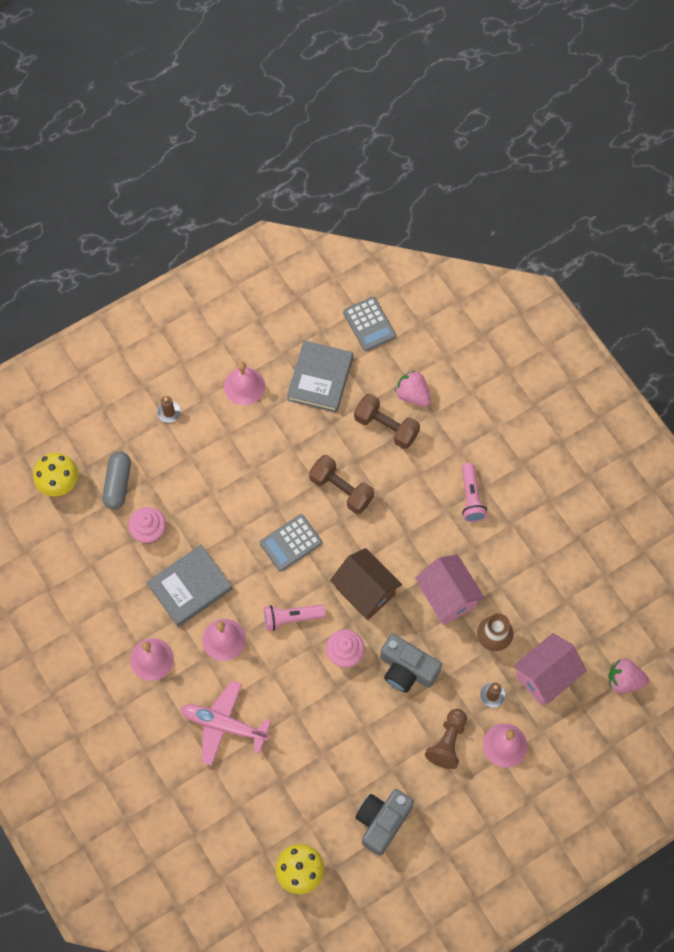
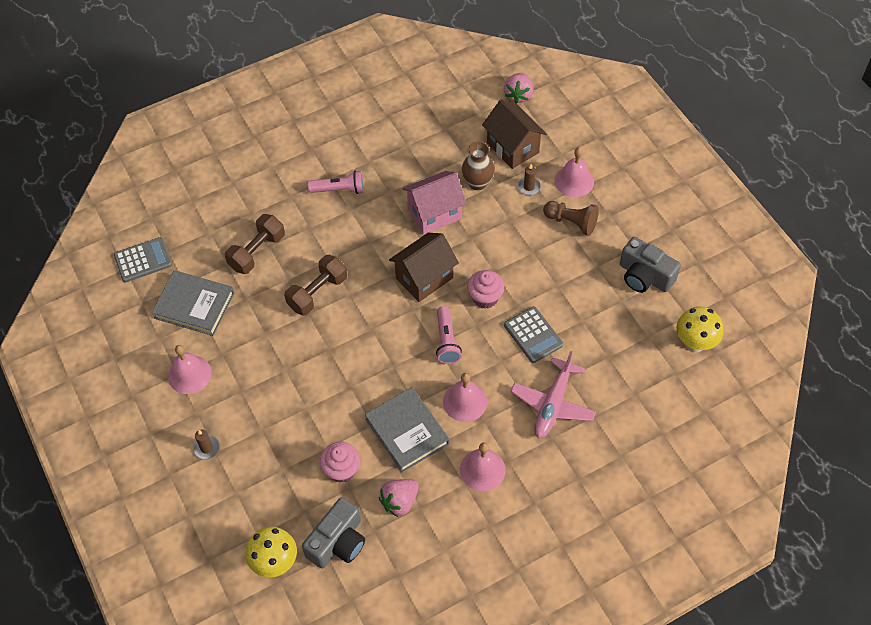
camera: 85 degrees left, 10 degrees down
grey capsule [102,451,131,510] -> none
grey calculator [260,514,322,571] -> grey calculator moved to [504,307,563,363]
grey camera [380,634,442,693] -> grey camera moved to [302,497,365,569]
pink strawberry [395,370,431,406] -> pink strawberry moved to [379,479,419,517]
pink house [513,633,587,705] -> brown house [482,99,547,169]

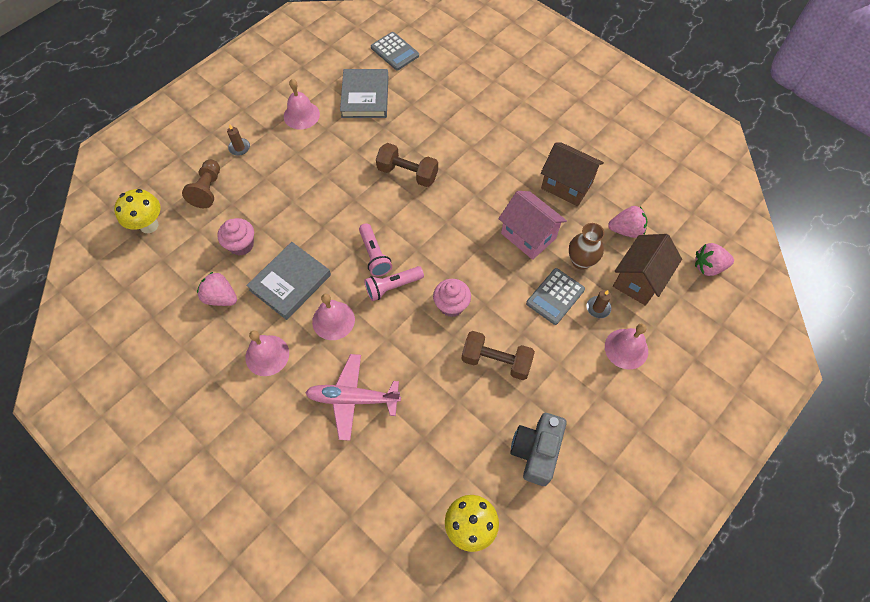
camera: 70 degrees right, 5 degrees up
brown dumbbell [225,214,285,274] -> brown dumbbell moved to [461,331,535,380]
grey camera [302,497,365,569] -> none
pink flashlight [308,170,364,194] -> pink flashlight moved to [359,223,392,277]
brown house [389,233,459,302] -> brown house moved to [541,142,604,206]
grey calculator [504,307,563,363] -> grey calculator moved to [526,268,585,325]
brown pawn [543,201,599,236] -> brown pawn moved to [182,160,220,208]
none -> pink strawberry [608,206,647,238]

